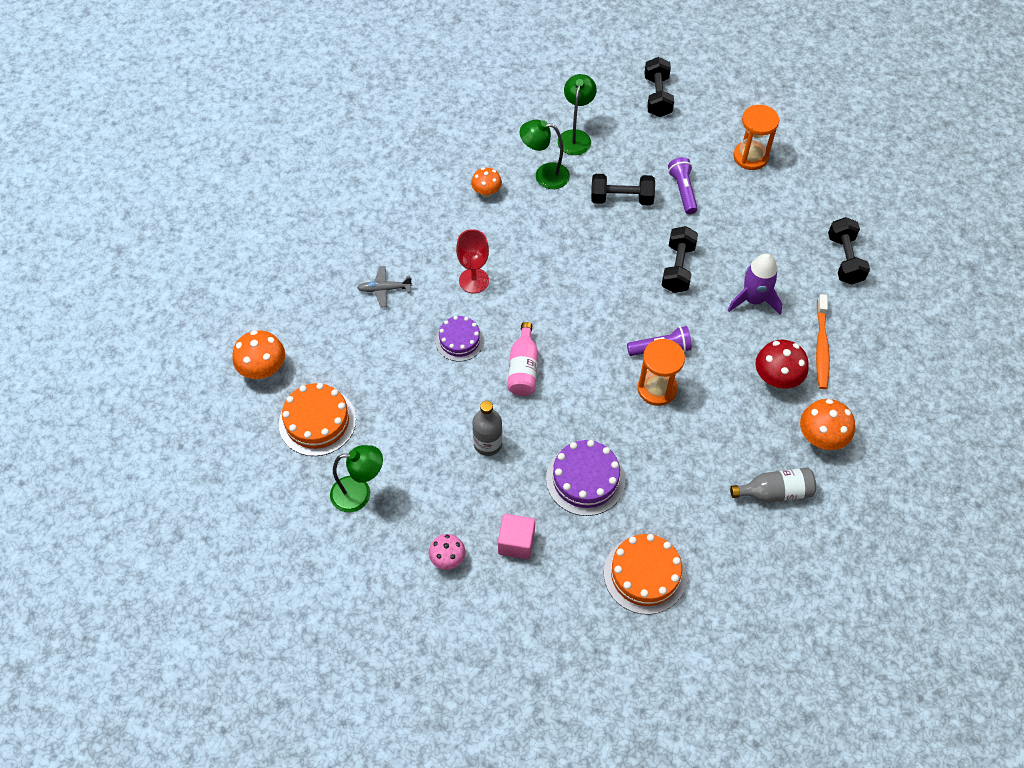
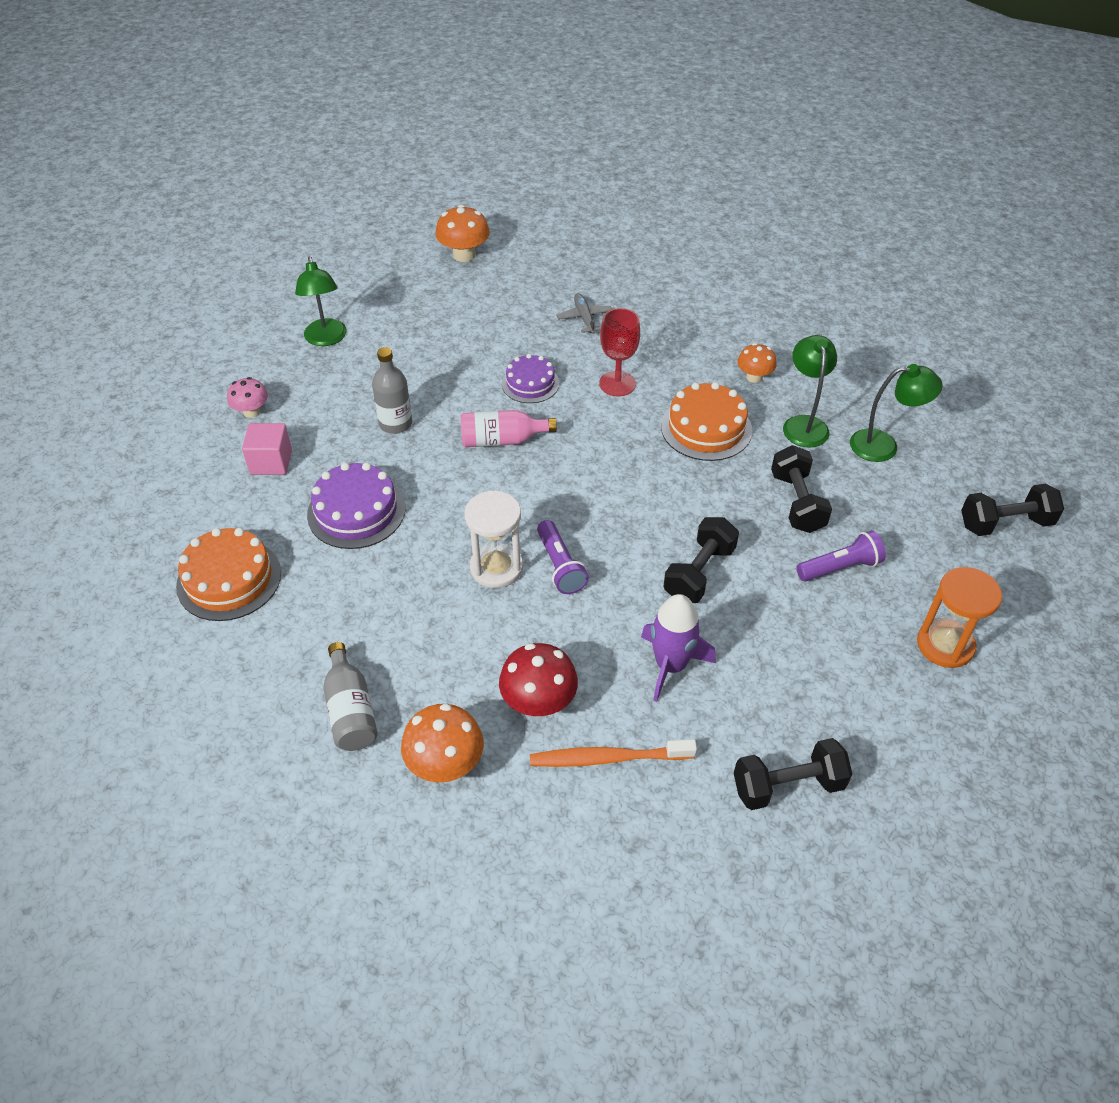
camera: 80 degrees right, 10 degrees down
orange cake [279,383,356,456] -> orange cake moved to [661,382,752,461]
orange hourglass [638,339,685,406] -> white hourglass [464,491,523,588]
black dumbbell [662,226,698,293] -> black dumbbell turned 60 degrees counterclockwise [664,517,739,603]

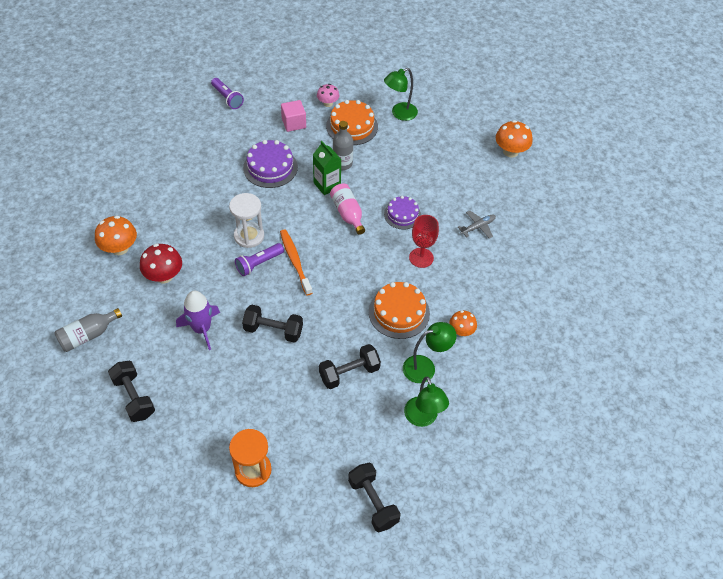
camera: 70 degrees right, 5 degrees up
orange cake [176,528,281,621] -> orange cake moved to [326,100,378,145]
grey bottle [323,642,378,751] -> grey bottle moved to [54,308,122,352]
orange toothbrush [530,739,697,767] -> orange toothbrush moved to [280,229,312,295]
purple flashlight [796,530,886,582] -> purple flashlight moved to [211,78,244,109]
none -> green carton [313,141,342,195]

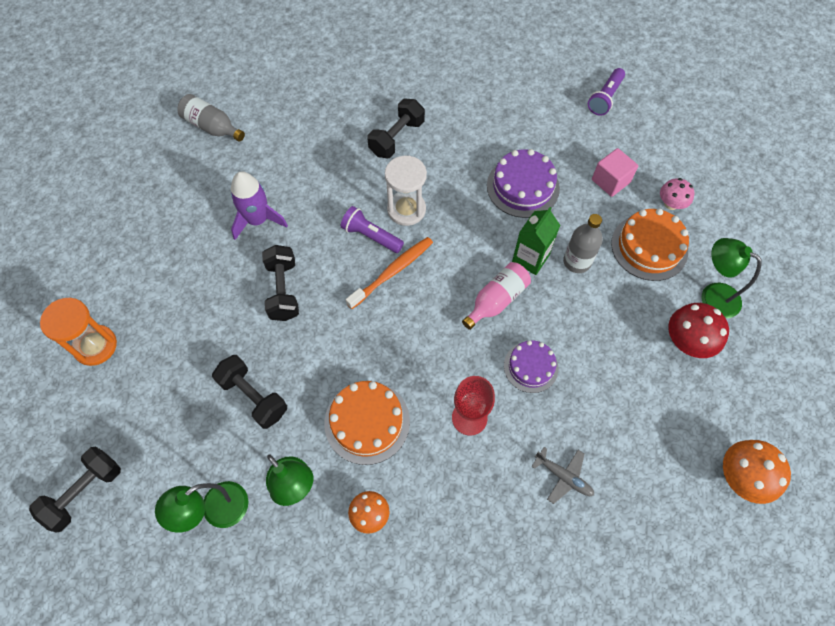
camera: 70 degrees right, 10 degrees up
orange mushroom [95,216,137,255] -> none
black dumbbell [108,361,155,422] -> black dumbbell moved to [367,99,425,158]
red mushroom [140,244,182,283] -> red mushroom moved to [668,303,729,358]

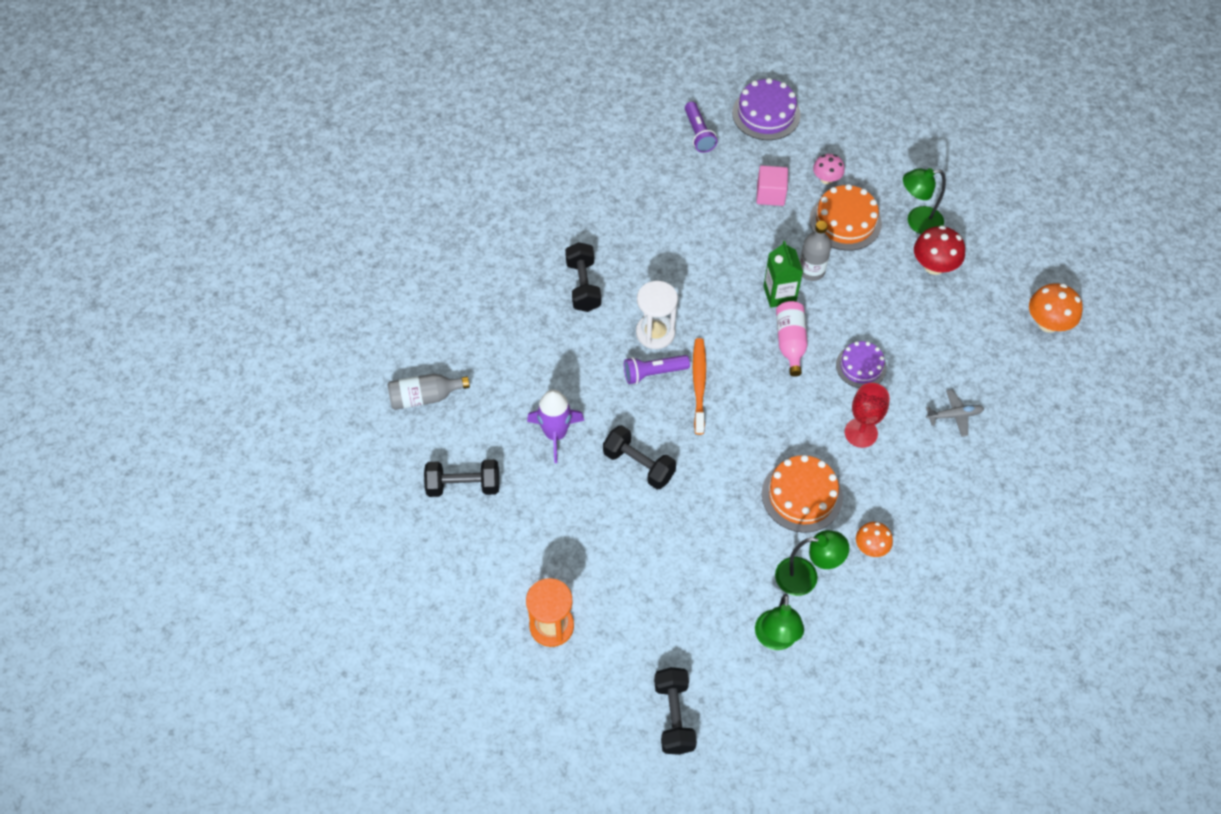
camera: 45 degrees left, 5 degrees down
black dumbbell [212,355,287,429] -> black dumbbell moved to [424,459,499,497]
purple cake [487,149,560,218] -> purple cake moved to [732,78,801,140]

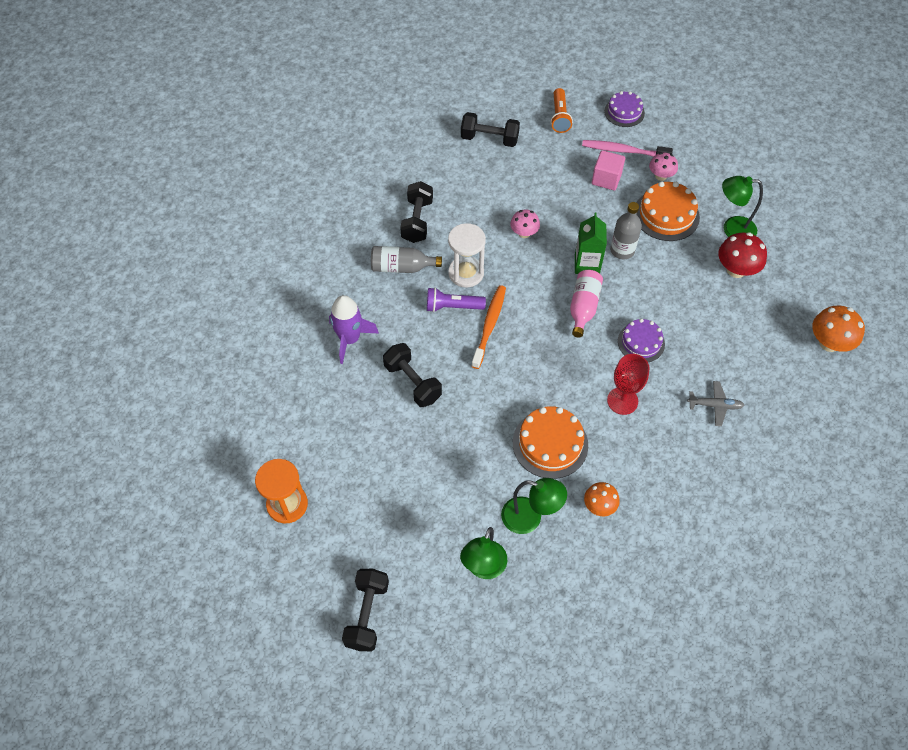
camera: 15 degrees right, 0 degrees up
grey bottle [387,374,470,410] -> grey bottle moved to [371,246,442,273]
black dumbbell [424,459,499,497] -> black dumbbell moved to [461,112,520,147]
purple flashlight [685,102,717,153] -> orange flashlight [551,88,573,133]
purple cake [732,78,801,140] -> purple cake [604,91,645,127], size x0.66
none -> pink mushroom [510,209,540,238]
none -> pink toothbrush [582,140,673,157]

